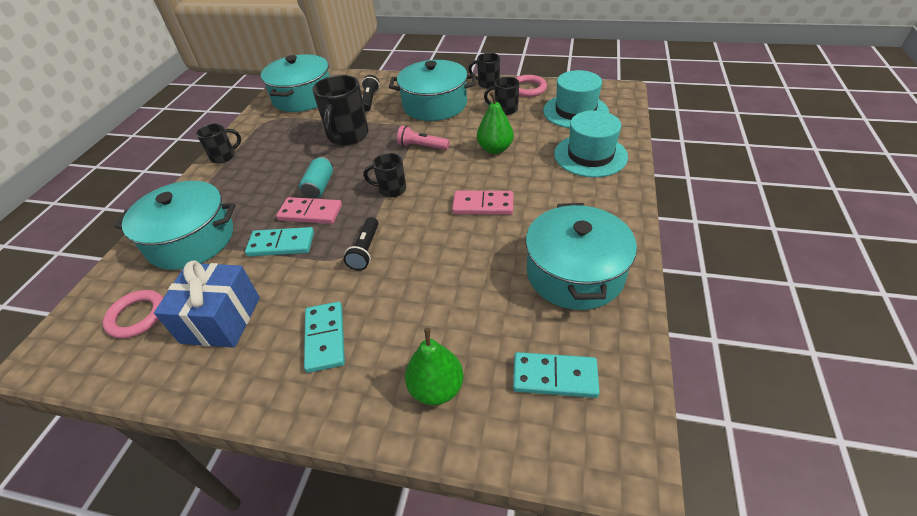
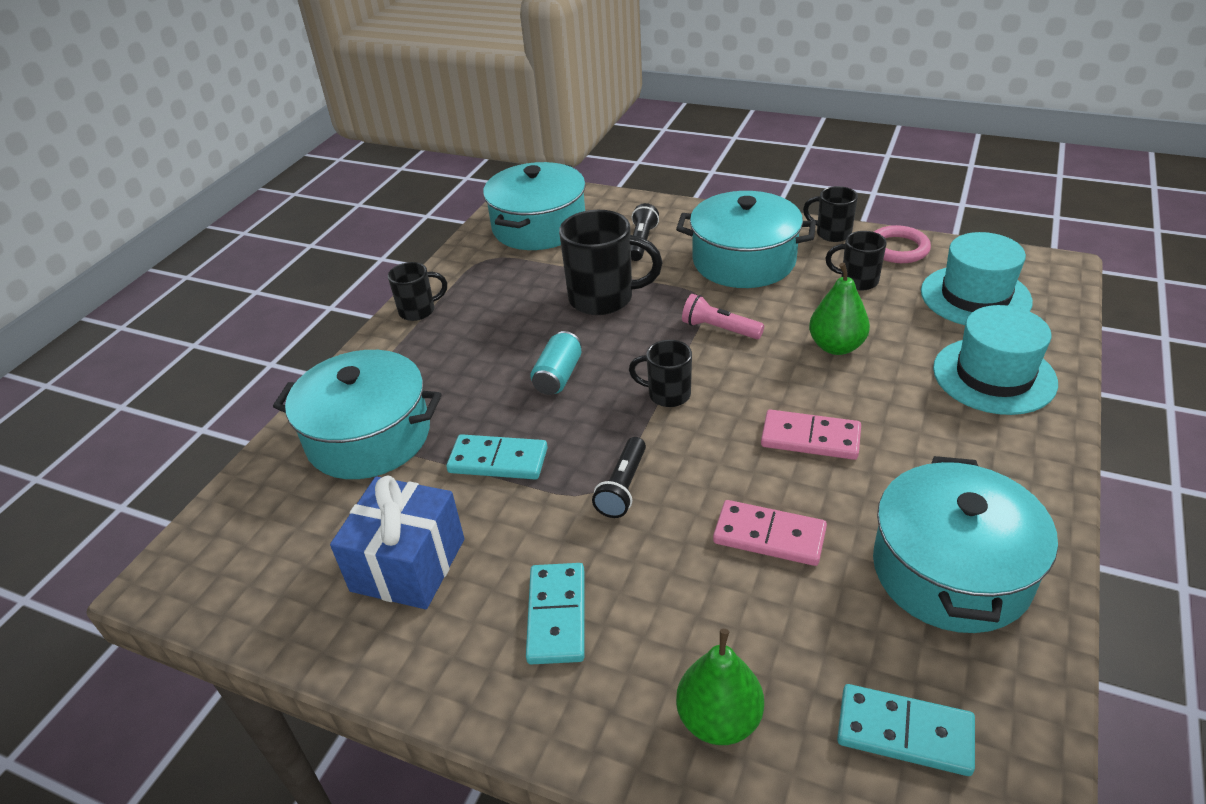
camera: 10 degrees right, 5 degrees down
pink ring [102,290,163,338] -> none
pink domino [276,197,342,224] -> pink domino moved to [713,500,827,566]
black mug [312,75,368,145] -> black mug turned 105 degrees counterclockwise [559,210,662,315]

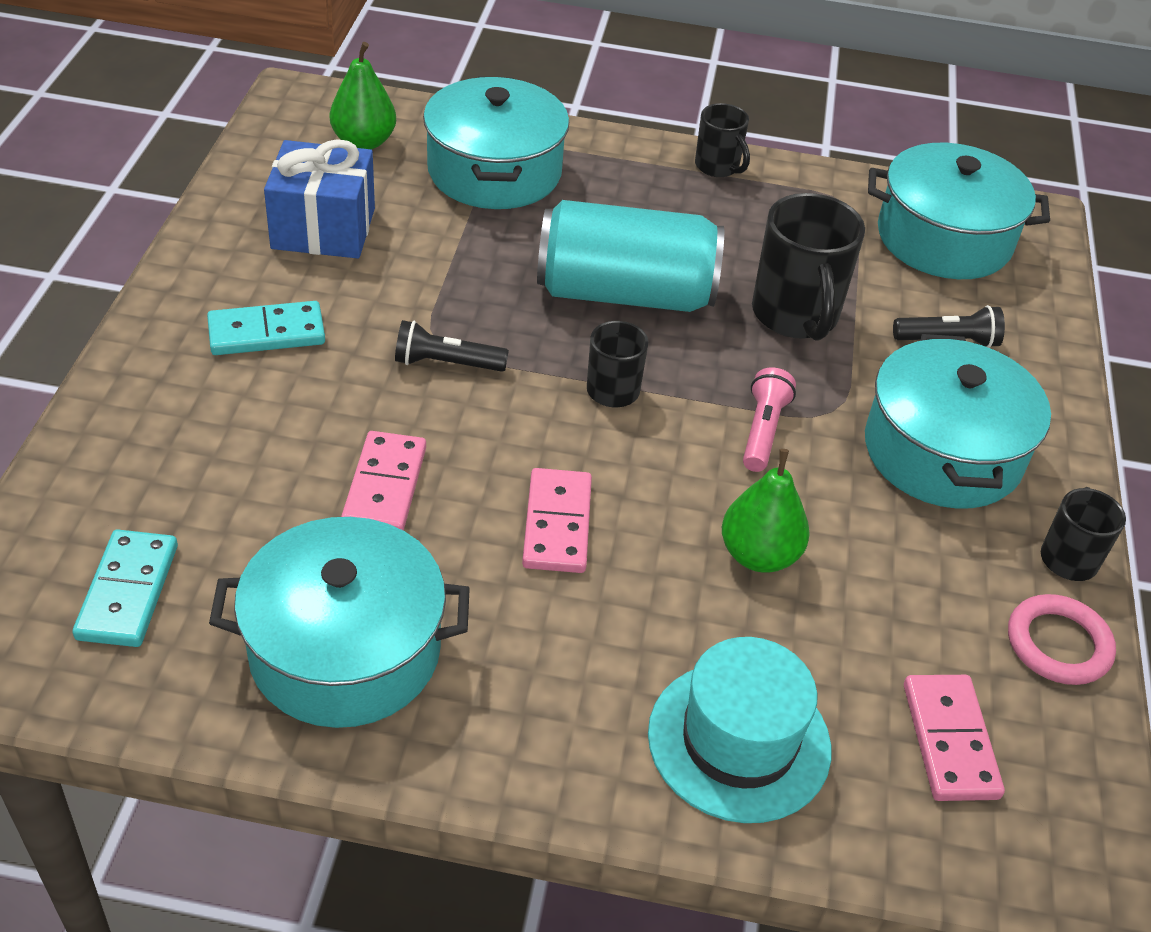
camera: 70 degrees right, 5 degrees up
turquoise domino [446,434,548,479] -> none
turquoise can [530,331,582,395] -> turquoise can [537,200,724,312], size x2.14
green pear [676,629,764,745] -> green pear moved to [330,42,396,150]
black mug [826,231,887,290] -> none
turquoise hat [921,232,1033,325] -> pink domino [904,675,1005,801]

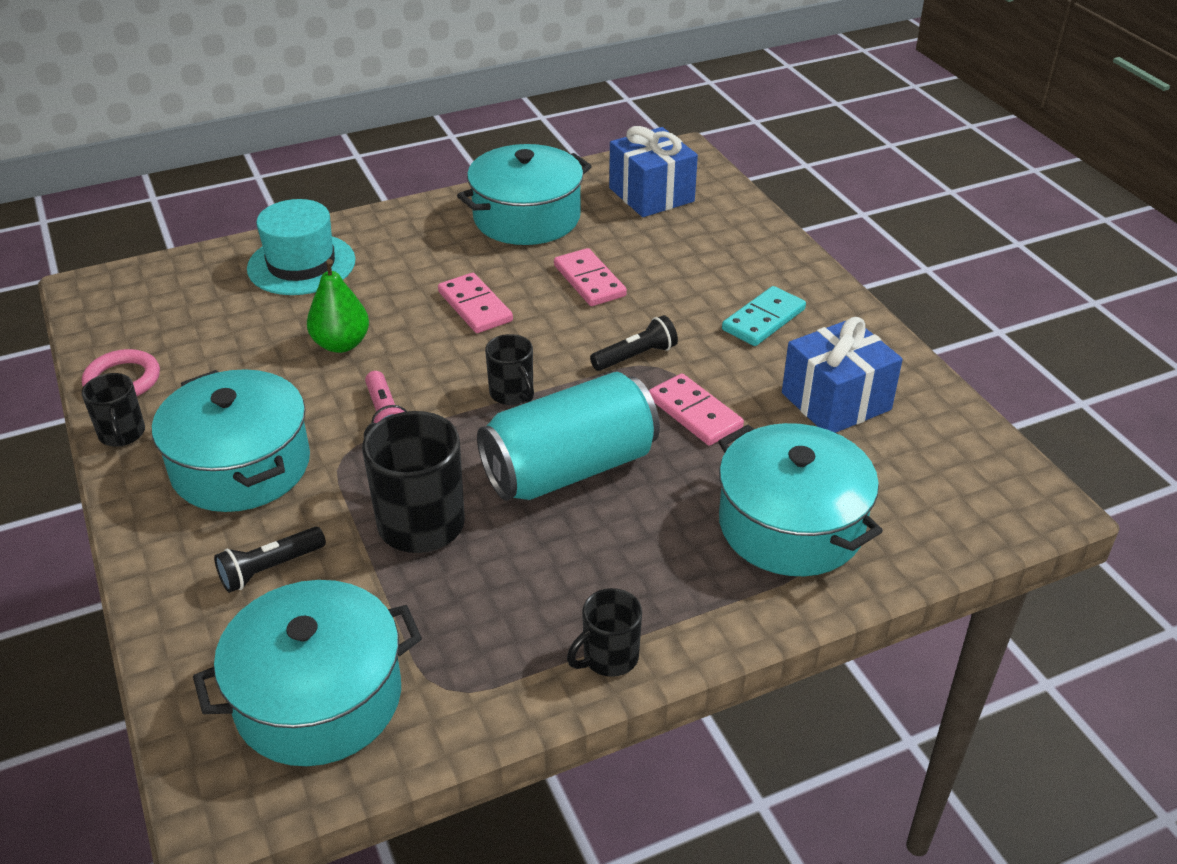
camera: 150 degrees right, 5 degrees down
turquoise domino [73,529,178,647] -> blue gift [609,126,698,217]
green pear [330,42,396,150] -> none
black mug [695,103,750,177] -> black mug turned 60 degrees counterclockwise [567,588,642,677]
pink domino [904,675,1005,801] -> pink domino moved to [649,374,744,446]

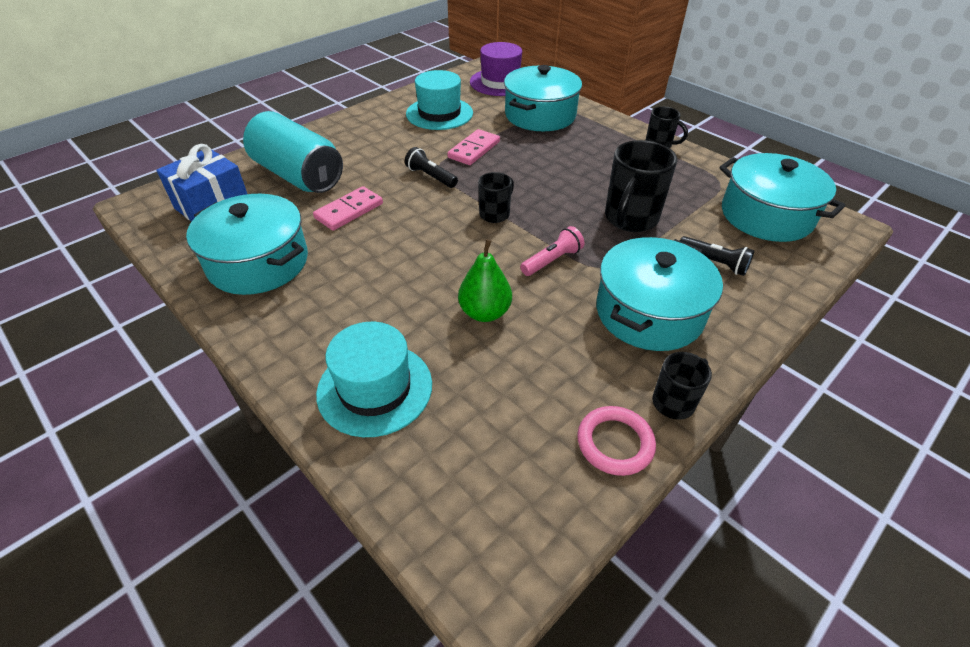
camera: 110 degrees left, 5 degrees up
pink domino [438,273,513,333] -> none
turquoise can [477,372,660,501] -> turquoise can moved to [243,111,343,193]
turquoise domino [722,286,806,346] -> none
blue gift [782,317,903,433] -> turquoise hat [406,70,473,130]
none -> purple hat [470,42,522,96]

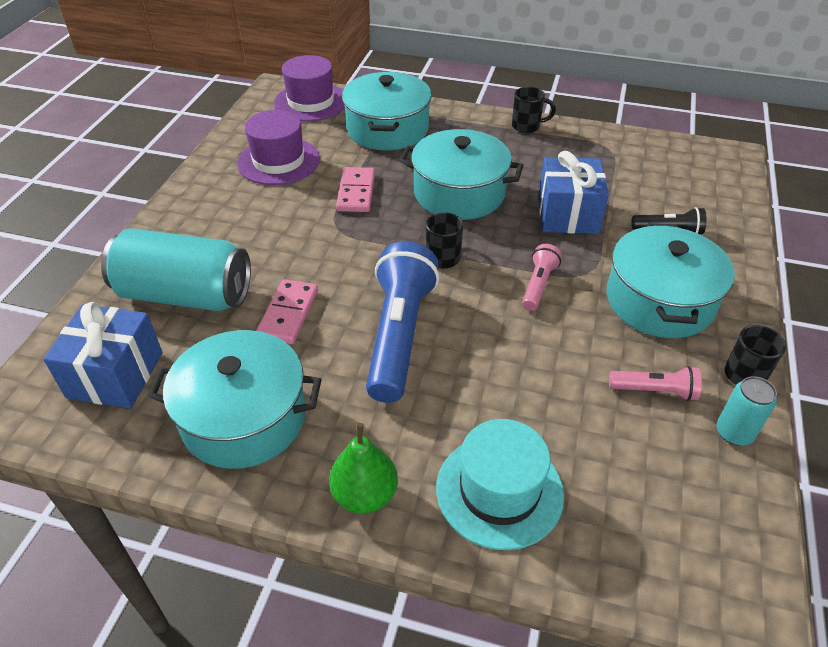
camera: 30 degrees left, 0 degrees up
black flashlight [405,147,458,188] -> none
turquoise hat [406,70,473,130] -> purple hat [237,110,320,185]
green pear [458,239,512,322] -> green pear moved to [329,423,398,514]
pink ring [577,406,656,476] -> turquoise can [717,376,777,446]
black mug [605,140,677,232] -> blue gift [538,151,609,234]
turquoise pot [719,153,846,242] -> turquoise pot moved to [399,129,524,220]
none -> blue flashlight [366,241,439,403]
none -> pink flashlight [609,366,702,401]

